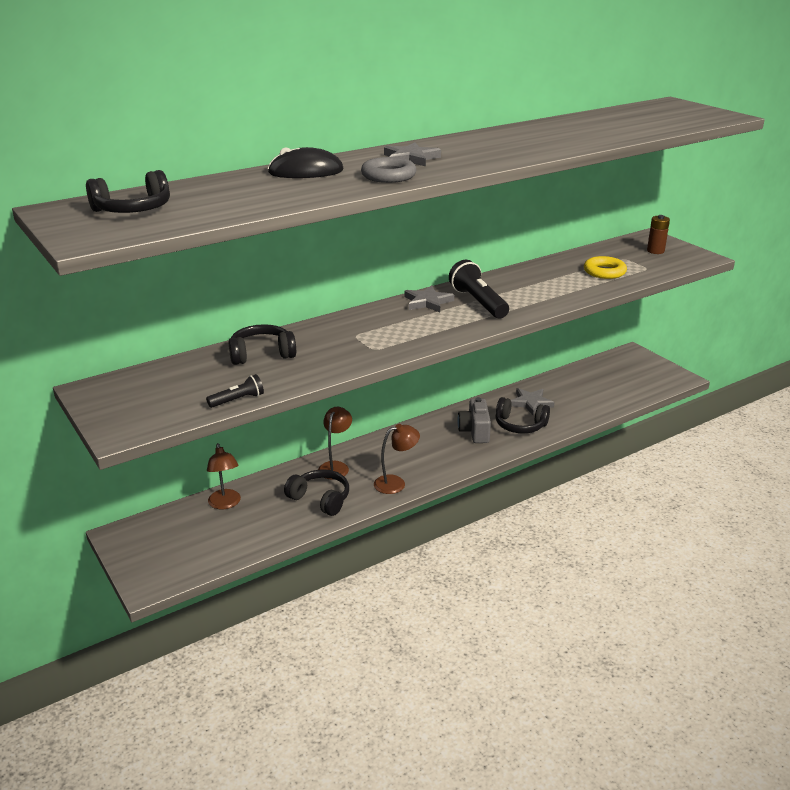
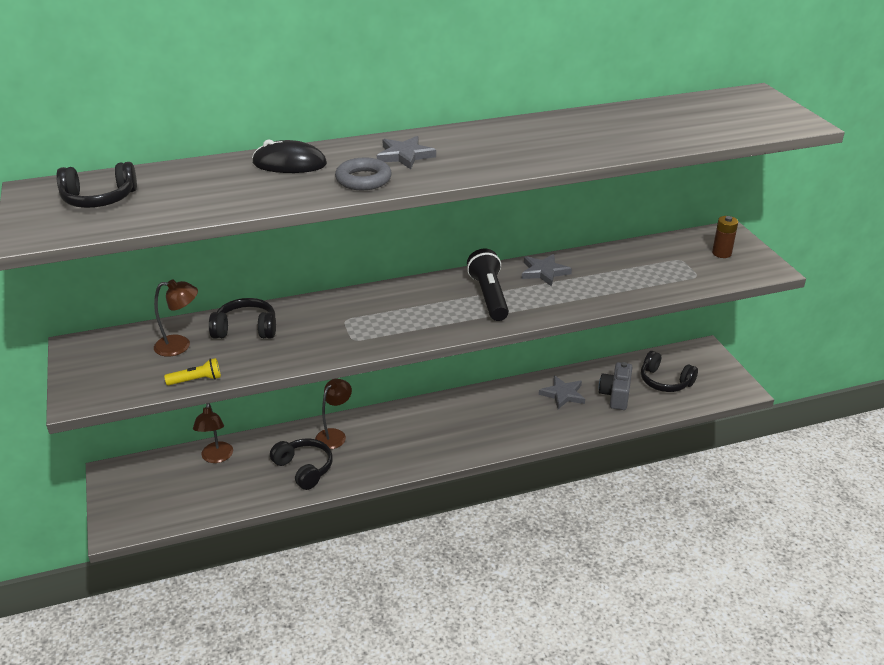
camera: 15 degrees right, 5 degrees up
black flashlight [206,374,264,408] -> yellow flashlight [164,358,221,385]
brown lamp [374,424,420,494] -> brown lamp moved to [154,279,198,357]
grey star [404,285,454,312] -> grey star moved to [522,254,572,287]
grey camera [457,397,491,443] -> grey camera moved to [599,362,632,410]
black headphones [495,397,550,433] -> black headphones moved to [641,351,698,392]
yellow ring [584,256,627,279] -> none

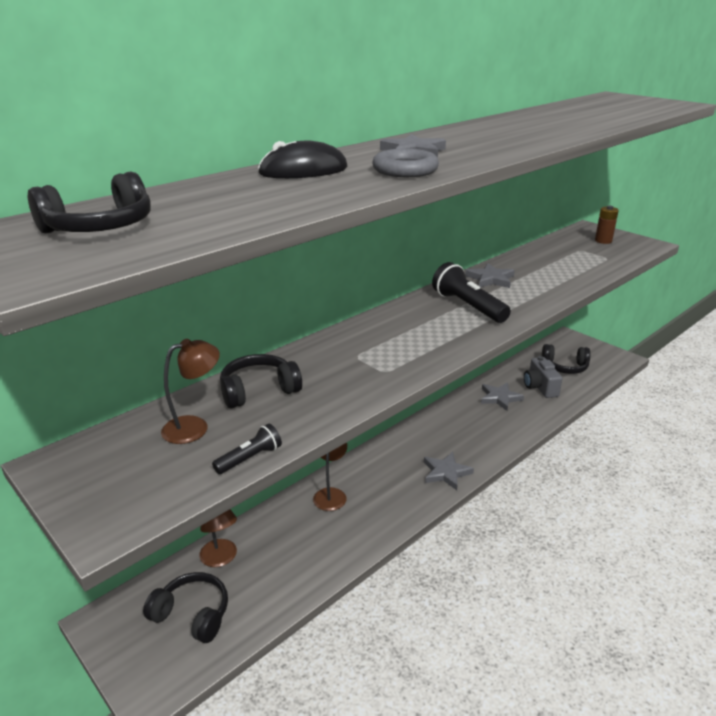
camera: 25 degrees left, 5 degrees down
yellow flashlight [164,358,221,385] -> black flashlight [212,424,282,474]
black headphones [270,438,333,490] -> black headphones moved to [143,572,228,643]
none -> grey star [424,452,474,490]

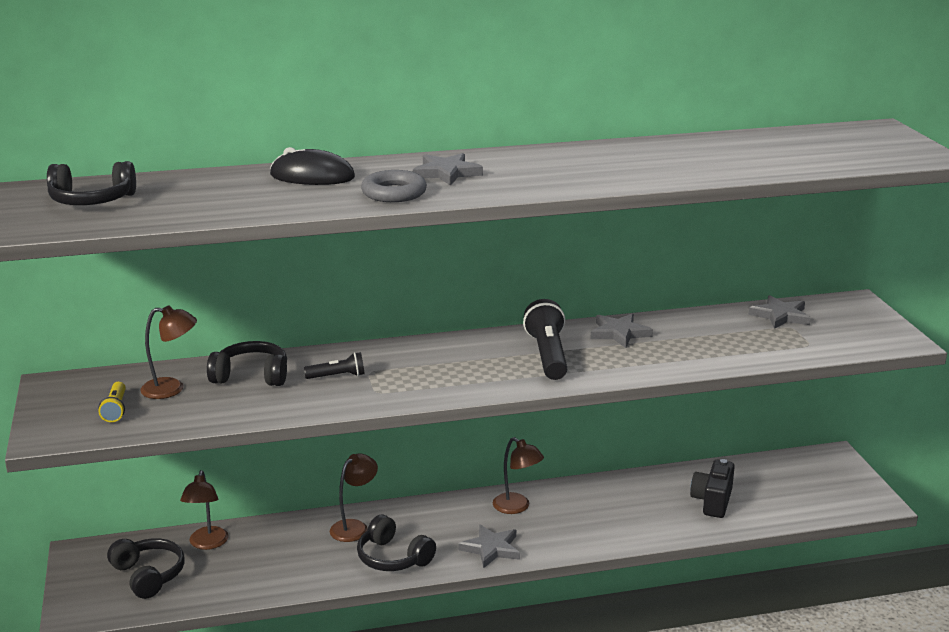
camera: 30 degrees right, 5 degrees down
black flashlight [212,424,282,474] -> black flashlight moved to [304,352,365,379]
grey star [481,382,524,411] -> grey star moved to [748,295,811,329]
grey camera [524,356,563,398] -> black camera [690,459,735,518]
black headphones [542,344,591,374] -> black headphones moved to [357,515,436,571]
brown battery [595,206,619,244] -> none
none -> yellow flashlight [98,382,126,422]
none -> brown lamp [493,437,544,514]

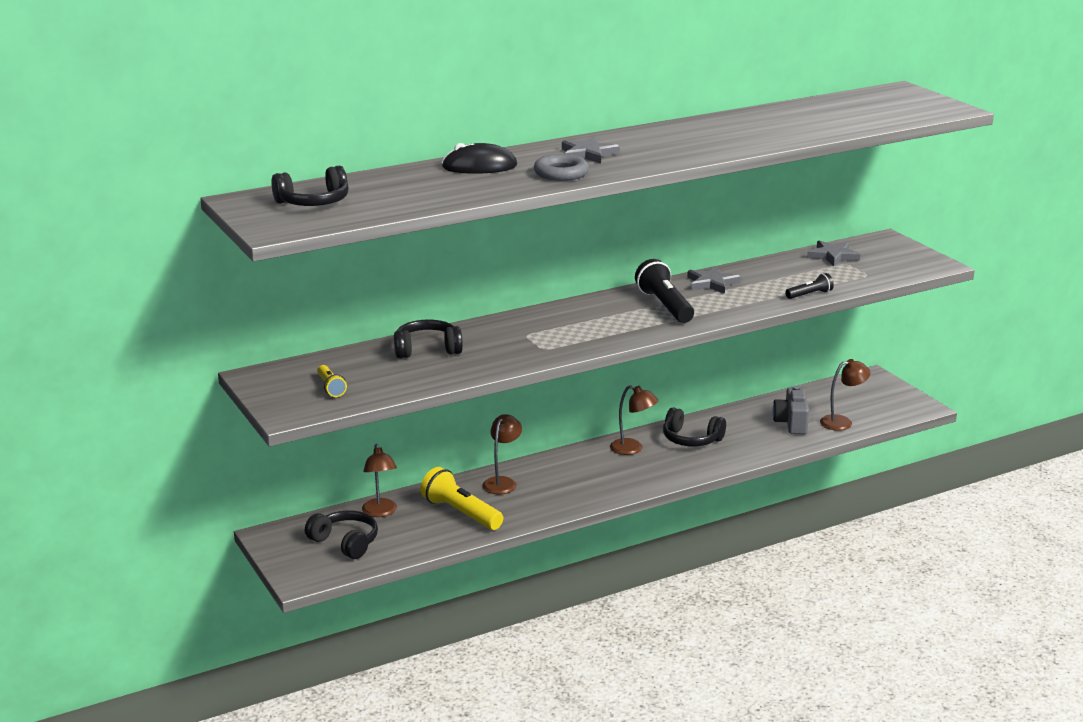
camera: 15 degrees left, 0 degrees up
brown lamp [140,305,197,399] -> brown lamp moved to [820,359,871,431]
black flashlight [304,352,365,379] -> black flashlight moved to [785,273,834,299]
black headphones [357,515,436,571] -> black headphones moved to [663,407,726,446]
grey star [459,524,520,568] -> none
black camera [690,459,735,518] -> grey camera [772,386,809,434]
none -> yellow flashlight [420,467,503,530]

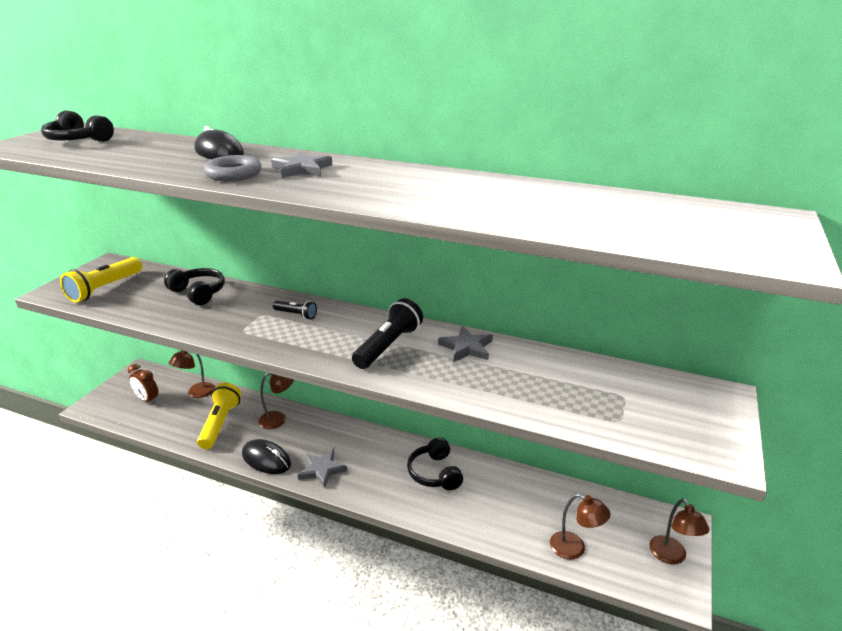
camera: 50 degrees right, 5 degrees up
black headphones [305,510,378,559] -> brown clock [128,364,158,404]
yellow flashlight [317,365,347,397] -> yellow flashlight [60,257,142,302], size x1.84
brown lamp [610,385,658,455] -> brown lamp moved to [649,498,710,565]
grey camera [772,386,809,434] -> none
black flashlight [785,273,834,299] -> black flashlight moved to [273,301,317,319]
grey star [807,241,860,266] -> grey star moved to [298,449,347,488]
none -> black mouse [242,439,291,474]

